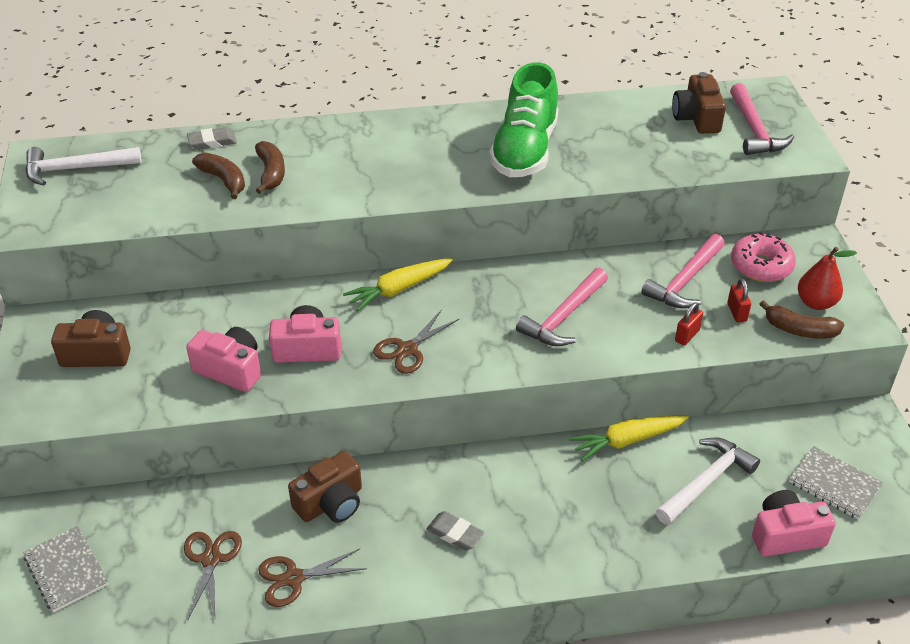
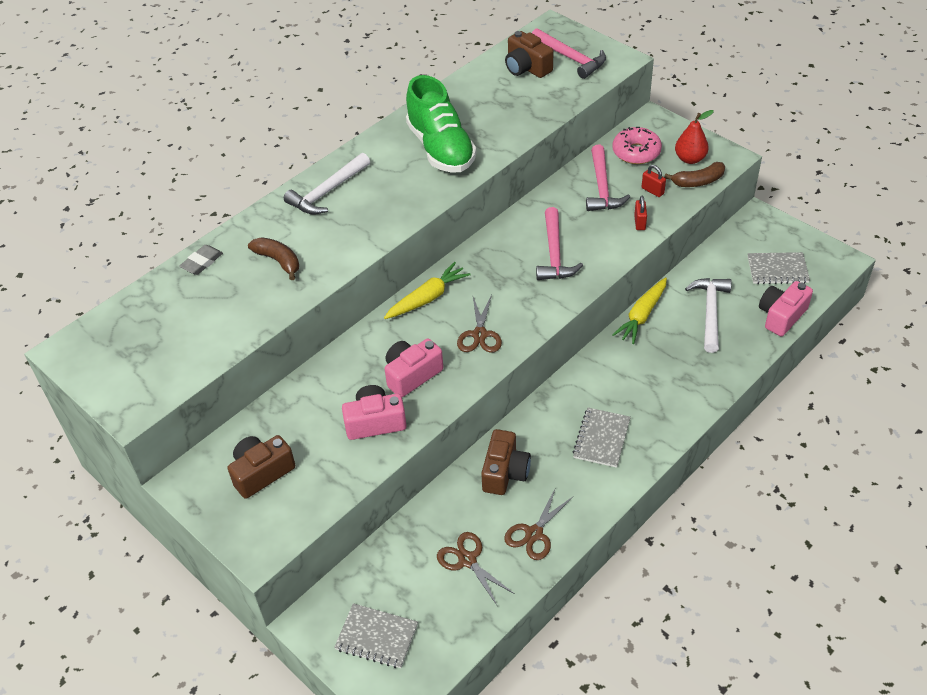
camera: 35 degrees left, 5 degrees up
white hammer [25,147,142,186] -> white hammer moved to [284,153,370,215]
brown banana [192,153,245,199] -> none
yellow carrot [343,258,453,311] -> yellow carrot turned 150 degrees counterclockwise [384,262,471,319]
grey eraser [427,511,484,550] -> grey notebook [573,408,631,468]

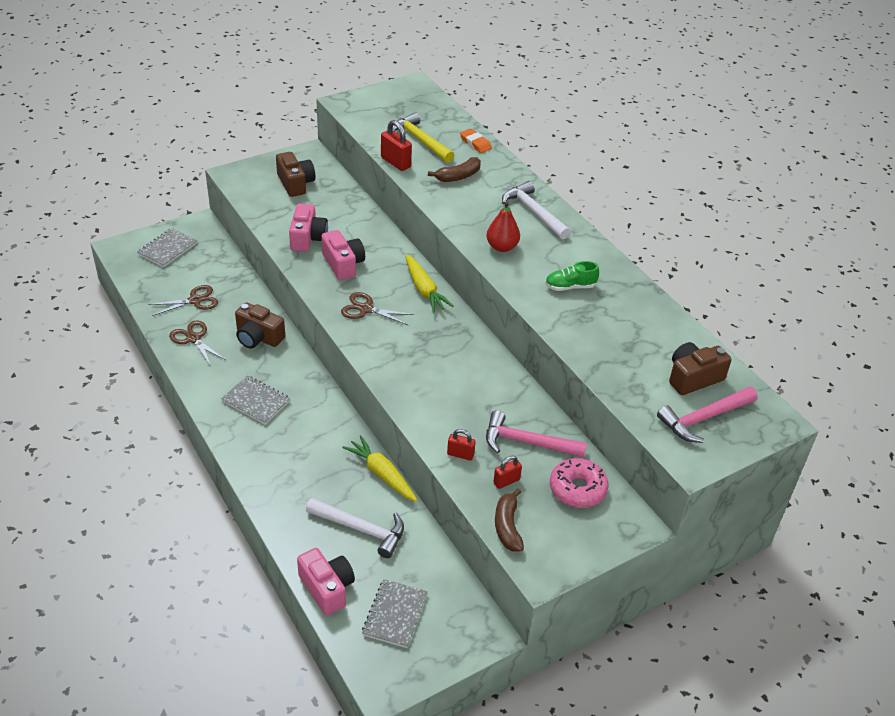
camera: 100 degrees right, 5 degrees down
grey eraser [179,245,223,275] -> orange eraser [460,128,492,153]
green shoe [406,75,477,173] -> green shoe [545,261,599,291], size x0.47
pink hammer [536,207,583,280] -> none
red pear [675,110,714,164] -> red pear moved to [486,201,520,252]
none -> red padlock [381,120,412,171]
none -> yellow hammer [393,112,454,163]

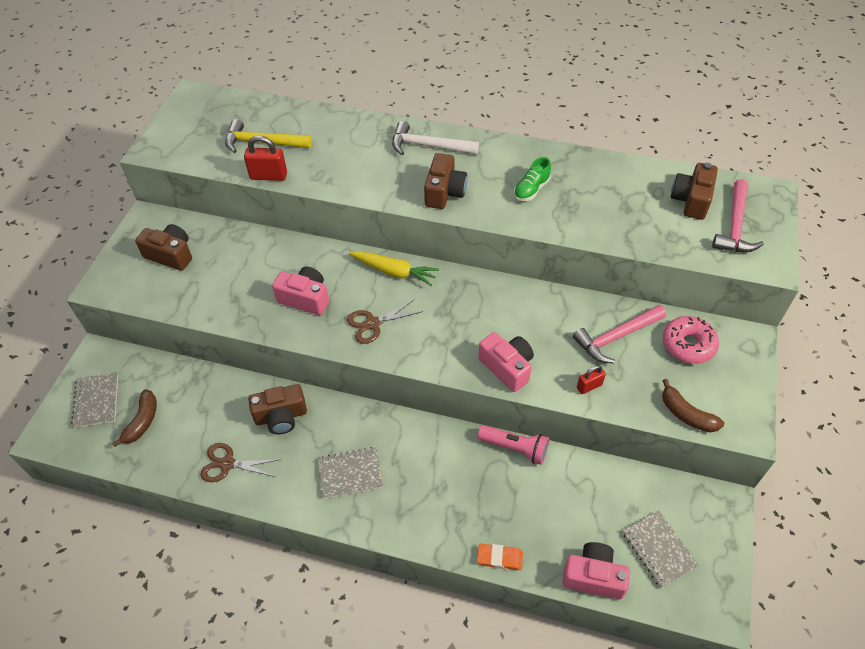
camera: 40 degrees left, 10 degrees up
brown scissors [148,285,218,316] -> none
pink camera [289,203,328,252] -> pink camera moved to [478,332,534,392]
white hammer [306,498,404,558] -> none
yellow carrot [342,435,418,502] -> pink flashlight [478,425,549,465]
brown banana [428,157,481,182] -> brown banana moved to [112,389,157,447]
orange eraser [460,128,492,153] -> orange eraser moved to [477,544,523,570]
red pear [486,201,520,252] -> brown camera [424,153,467,209]
red padlock [493,456,522,489] -> none

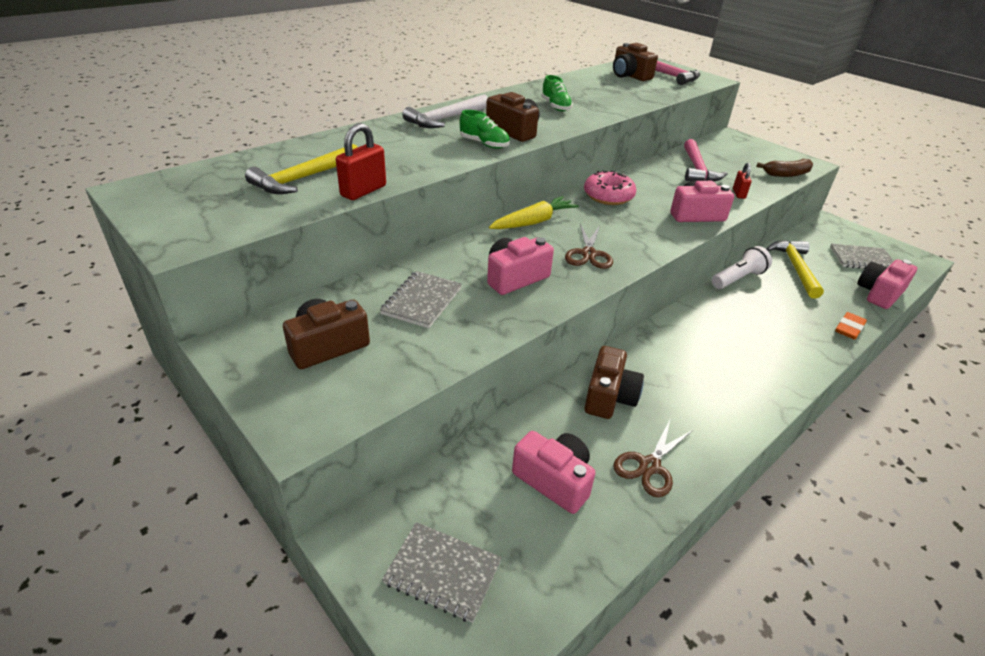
camera: 60 degrees left, 15 degrees down
brown banana [112,389,157,447] -> none
grey notebook [318,447,383,499] -> grey notebook moved to [380,271,462,328]
pink flashlight [478,425,549,465] -> white flashlight [712,246,772,289]
pink donut [663,316,719,364] -> pink donut moved to [584,170,636,205]
none -> green shoe [460,110,510,149]
none -> pink camera [512,431,595,514]
none -> yellow hammer [766,240,824,299]

